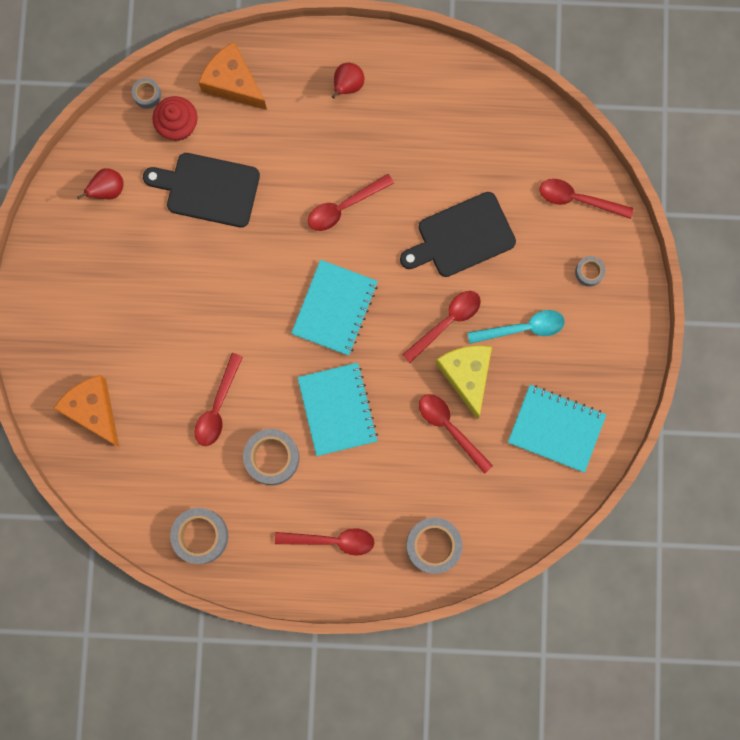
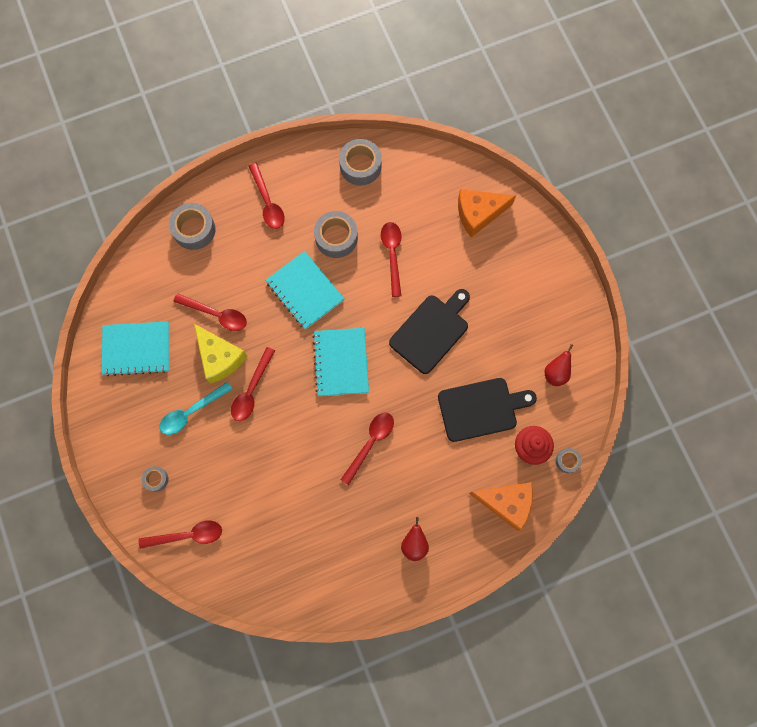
camera: 155 degrees right, 5 degrees down
orange cheese [53,375,119,447] -> orange cheese turned 135 degrees clockwise [458,189,516,238]
red spoon [275,528,375,556] -> red spoon turned 90 degrees counterclockwise [249,163,285,229]
black cutting board [400,192,516,277] -> black cutting board moved to [389,289,470,374]

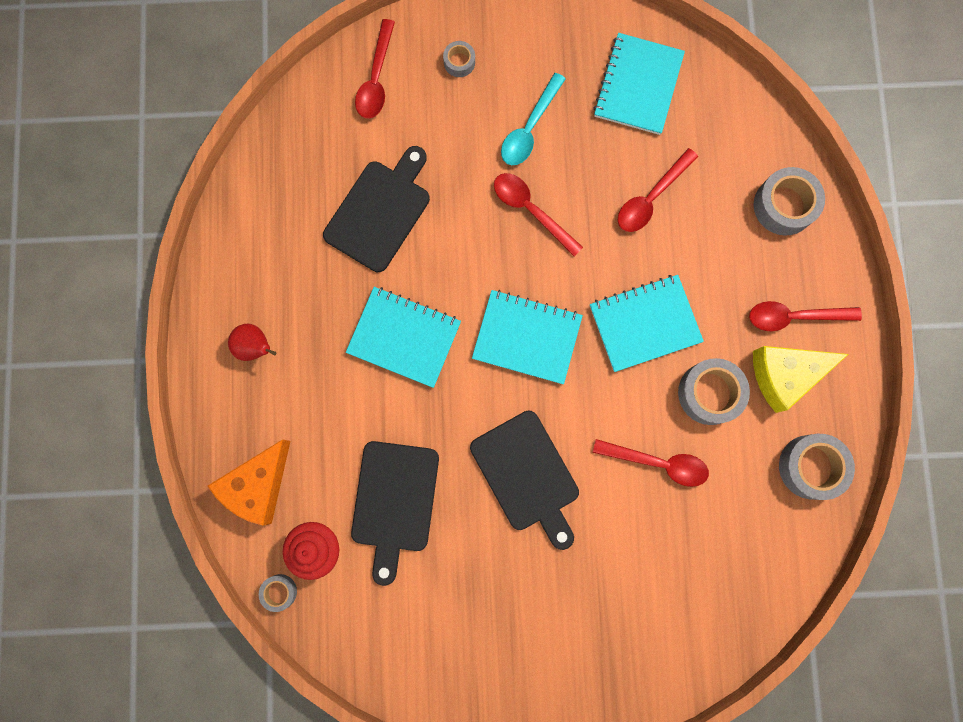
camera: 110 degrees right, 5 degrees up
turquoise spoon [160,382,233,435] -> turquoise spoon turned 135 degrees counterclockwise [501,73,566,165]
yellow cheese [194,324,248,384] -> yellow cheese moved to [753,346,849,413]
red spoon [341,413,394,485] -> turquoise notebook [346,287,461,388]
orange cheese [458,189,516,238] -> none
red pear [544,344,573,386] -> none
none -> black cutting board [323,146,430,272]

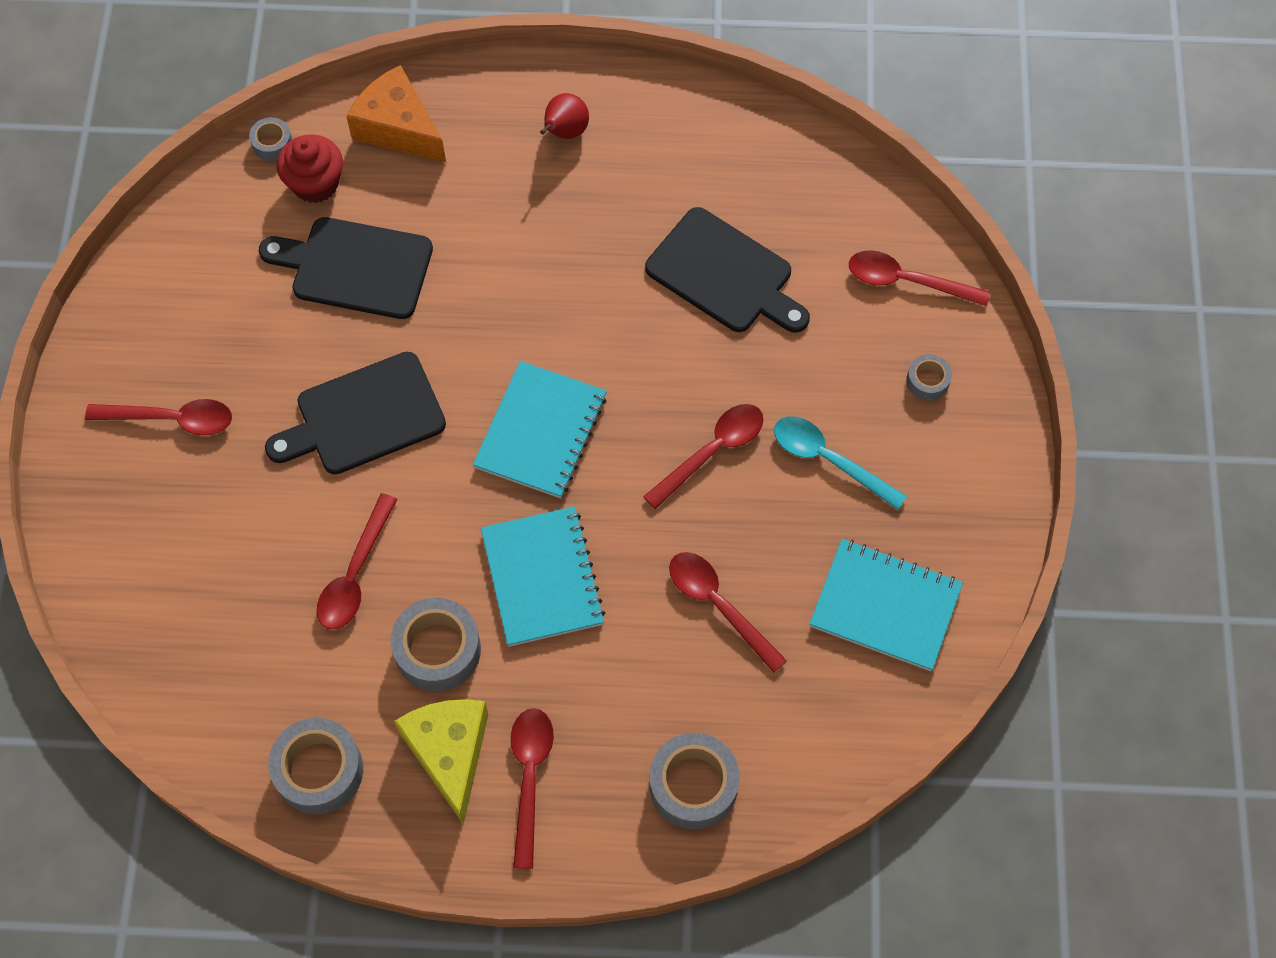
camera: 95 degrees right, 15 degrees down
turquoise notebook [346,287,461,388] -> none
none -> red spoon [85,399,232,435]

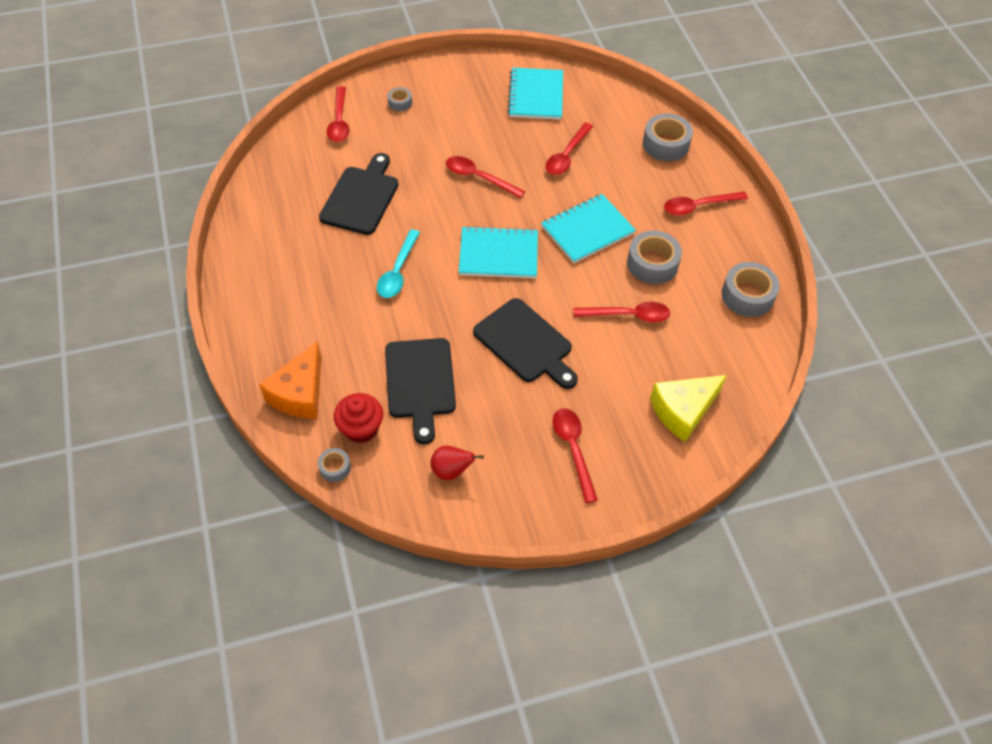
camera: 110 degrees left, 10 degrees down
yellow cheese [394,699,488,825] -> yellow cheese moved to [650,375,727,442]
red pear [540,93,589,139] -> red pear moved to [430,445,484,481]
turquoise spoon [774,416,907,510] -> turquoise spoon moved to [377,229,420,298]

